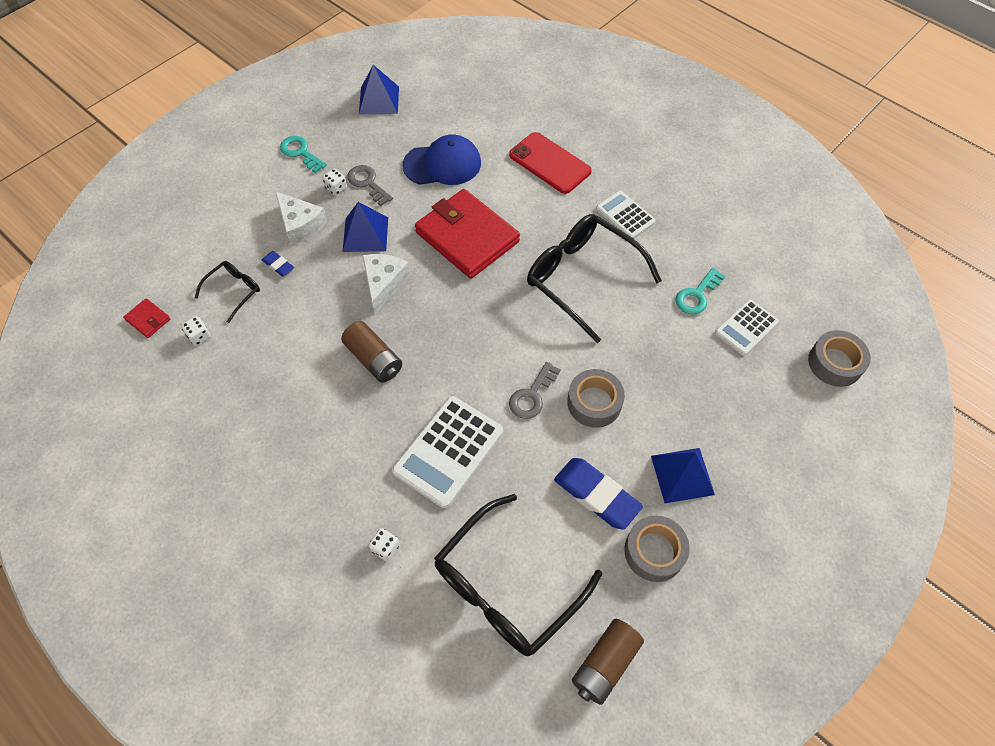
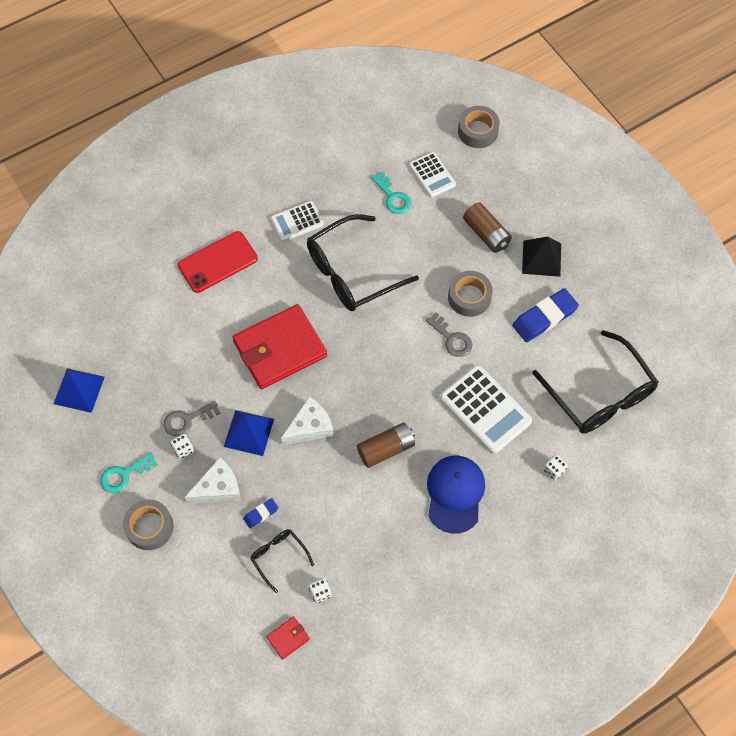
camera: 75 degrees left, 5 degrees up
white cheese [362,254,410,314] -> white cheese turned 120 degrees clockwise [281,396,334,445]
blue cap [403,135,481,185] -> blue cap moved to [427,456,485,534]
brown battery [572,619,644,705] -> brown battery moved to [463,202,512,253]
grey tape [624,516,690,582] -> grey tape moved to [123,499,174,550]
blue pyramid [651,448,715,503] -> black pyramid [522,237,561,277]

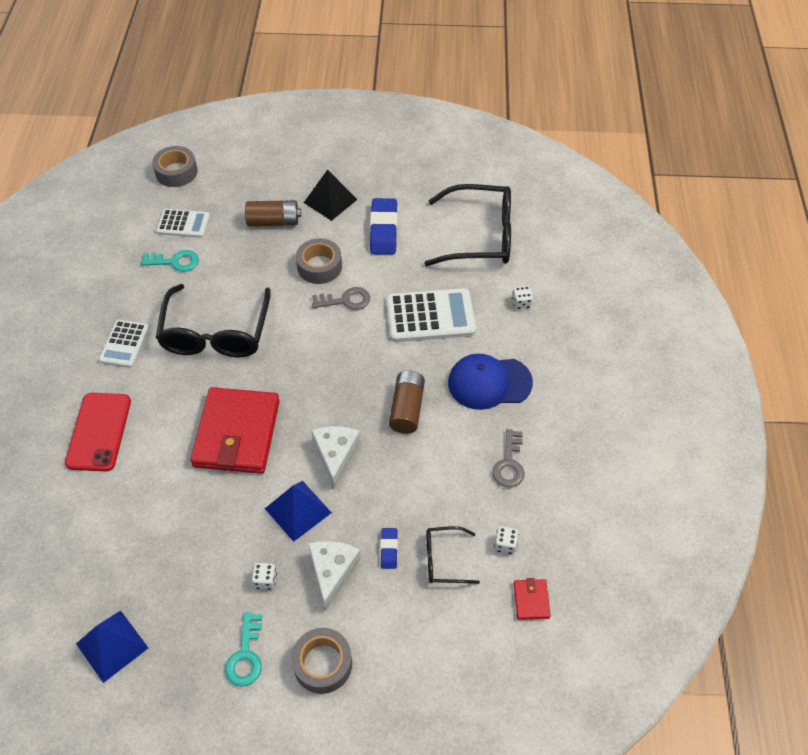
camera: 55 degrees left, 10 degrees down
grey key [164,401,221,437] -> grey key moved to [492,429,524,488]
blue cap [427,456,485,534] -> blue cap turned 45 degrees counterclockwise [448,354,533,410]

